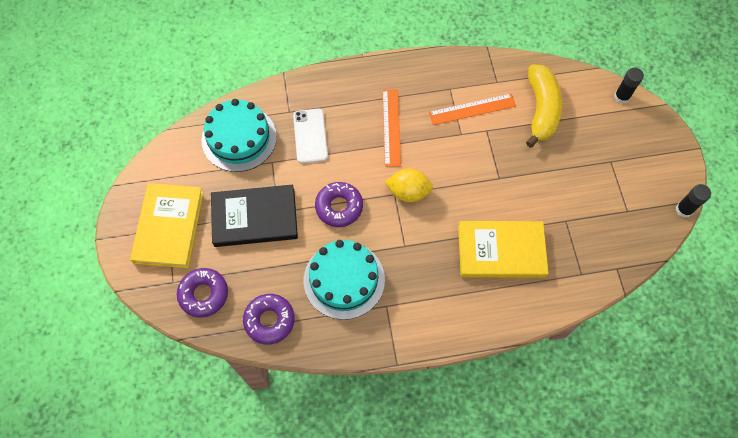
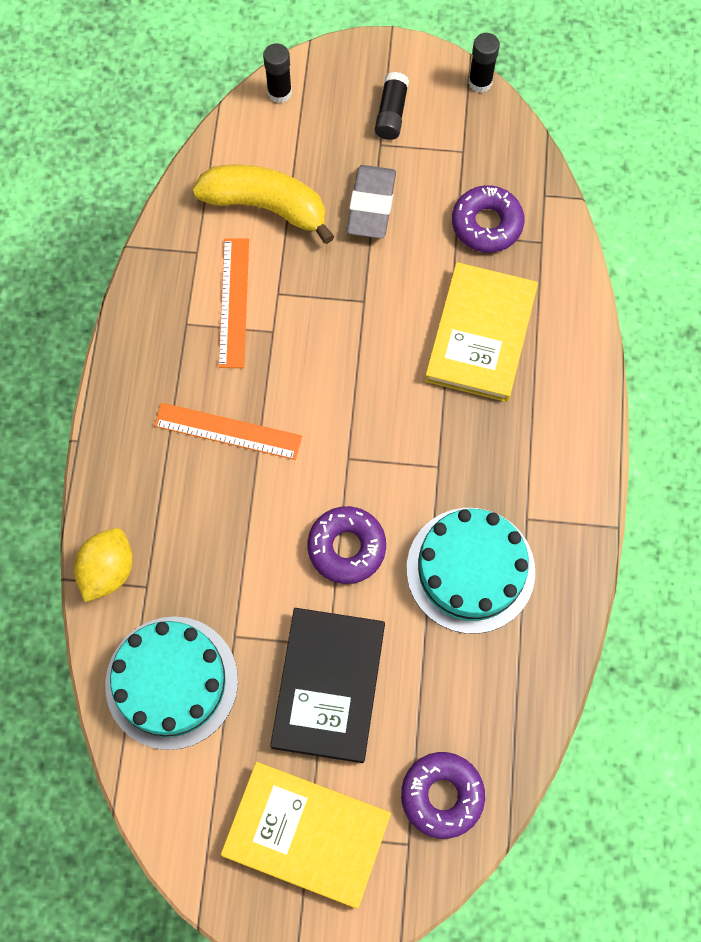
camera: 75 degrees left, 5 degrees up
purple donut [243,294,295,345] -> purple donut moved to [452,185,524,253]
white phone [293,109,328,163] -> none
yellow lemon [385,168,433,202] -> yellow lemon moved to [74,528,133,602]
none -> grey eraser [347,165,396,239]
none -> black glue stick [375,72,409,140]

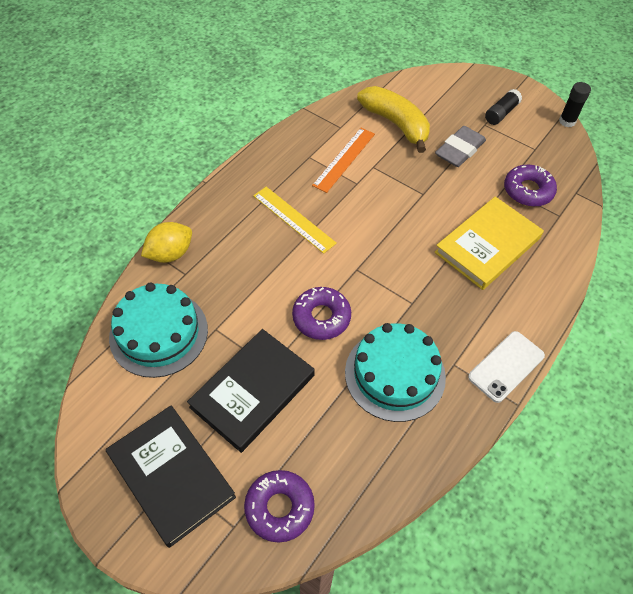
camera: 30 degrees right, 15 degrees down
orange ruler [154,403,302,460] -> yellow ruler [253,187,337,254]
yellow book [221,762,391,909] -> black book [106,405,236,548]
black glue stick [263,43,292,103] -> none
none -> white phone [468,331,545,403]

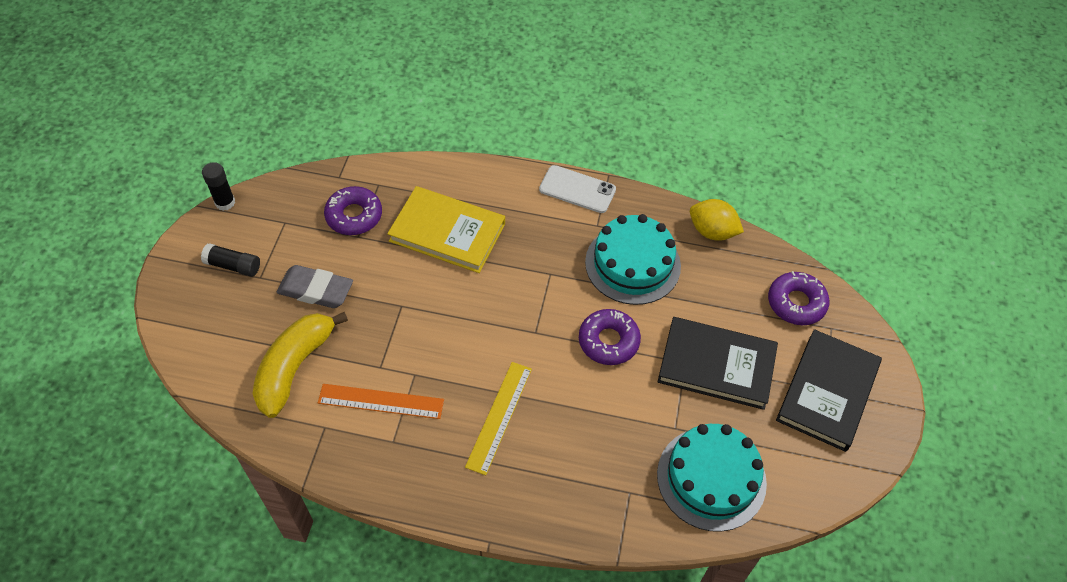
camera: 115 degrees left, 0 degrees up
yellow lemon [141,222,192,263] -> yellow lemon moved to [690,199,744,241]

